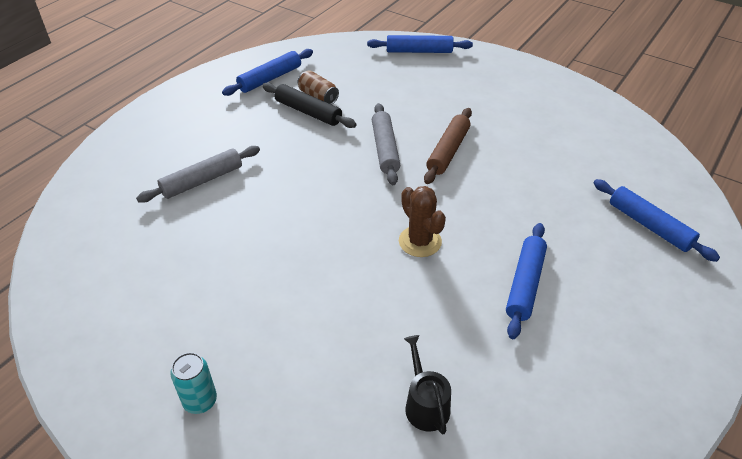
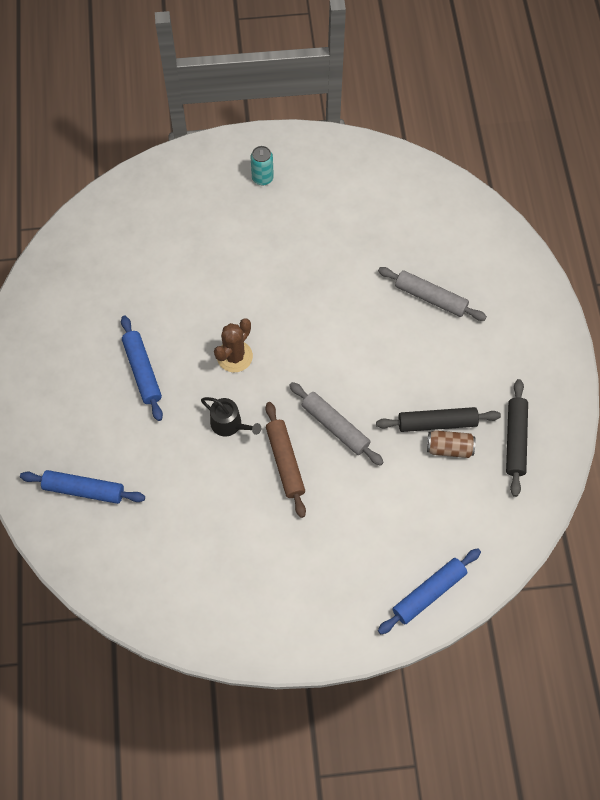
camera: 140 degrees right, 20 degrees up
grey rolling pin [136,146,260,203] -> grey rolling pin turned 75 degrees counterclockwise [378,267,487,321]
blue rolling pin [222,49,313,96] -> black rolling pin [506,379,528,497]
brown cactus [399,186,446,257] -> brown cactus turned 75 degrees counterclockwise [214,319,253,372]
black watering can [404,335,451,434] -> black watering can moved to [201,397,261,436]

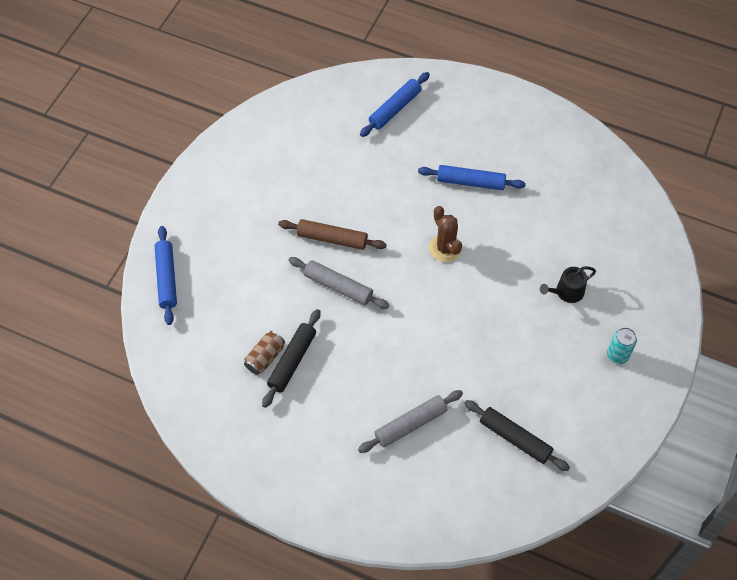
camera: 120 degrees right, 5 degrees down
black watering can [201,397,261,436] -> black watering can moved to [540,266,596,303]
grey rolling pin [289,382,384,466] -> grey rolling pin turned 45 degrees clockwise [288,257,389,309]
black rolling pin [506,379,528,497] -> black rolling pin moved to [464,400,570,471]

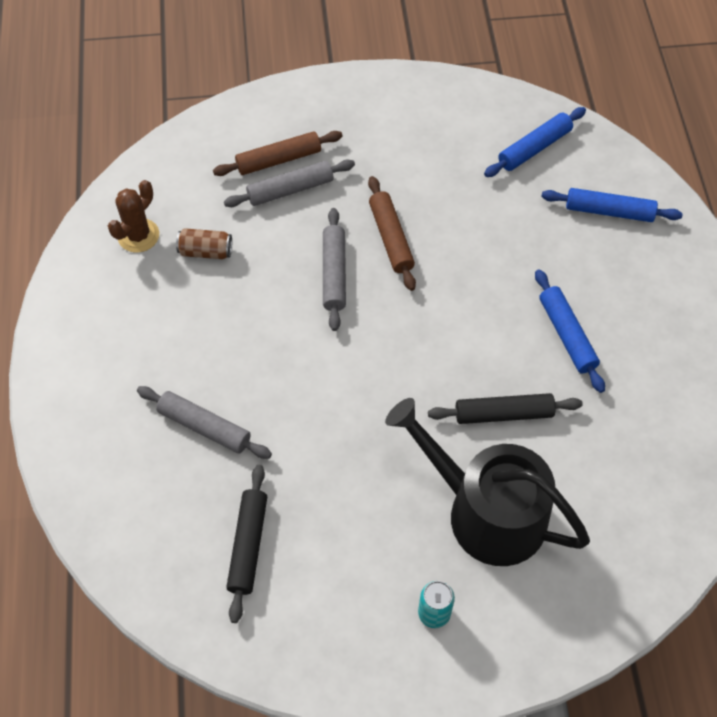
camera: 60 degrees right, 0 degrees up
blue rolling pin [155,226,177,325] -> blue rolling pin moved to [484,107,586,177]
black rolling pin [262,309,320,408] -> black rolling pin moved to [428,393,583,424]
brown cactus [429,206,462,262] -> brown cactus moved to [108,180,159,253]
black watering can [540,266,596,303] -> black watering can [385,398,590,566], size x2.39
none -> brown rolling pin [213,131,343,176]
none -> grey rolling pin [224,160,355,207]

